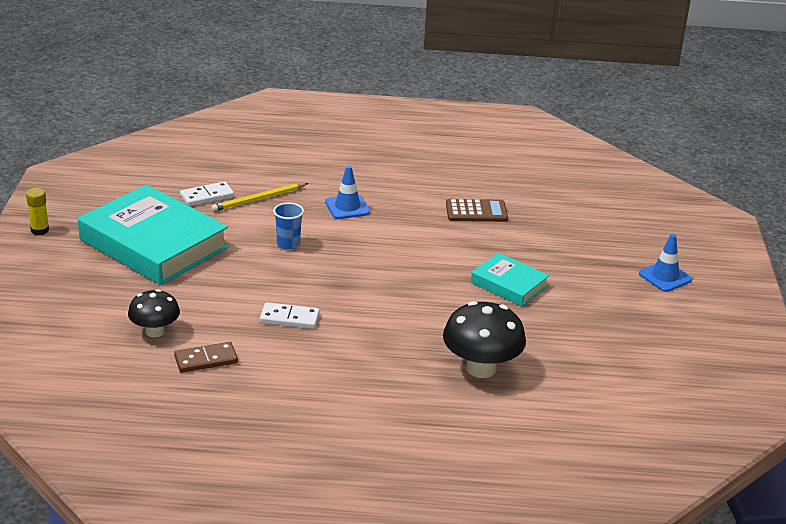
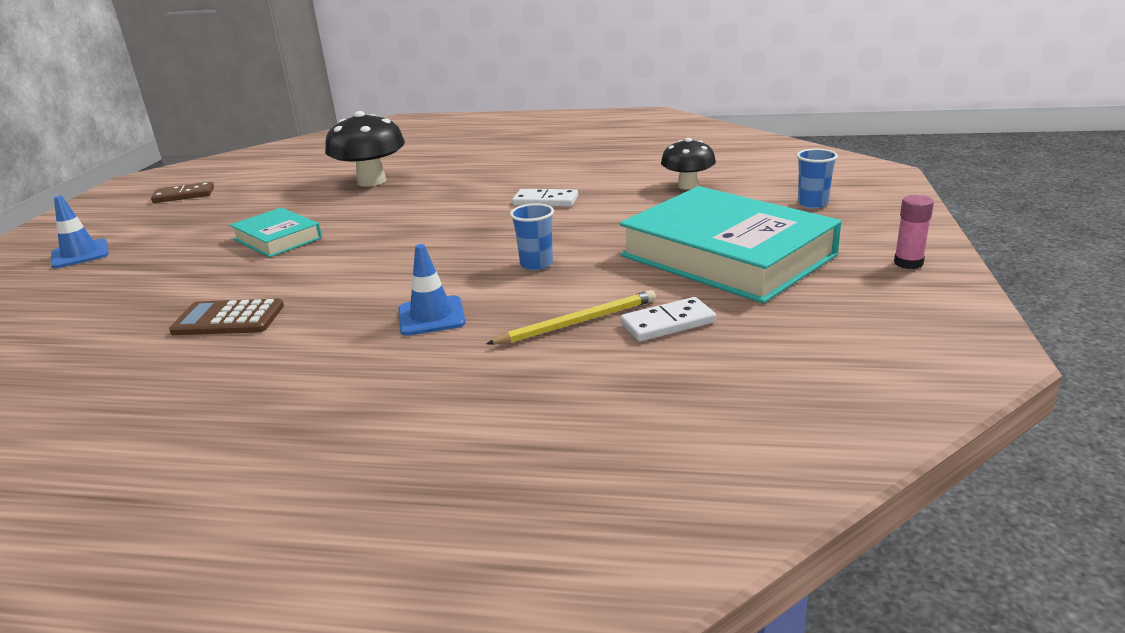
camera: 170 degrees left, 5 degrees down
yellow glue stick [26,188,49,235] -> pink glue stick [894,195,934,269]
brown domino [174,342,238,373] -> brown domino moved to [151,182,214,203]
none -> blue cup [797,149,838,208]

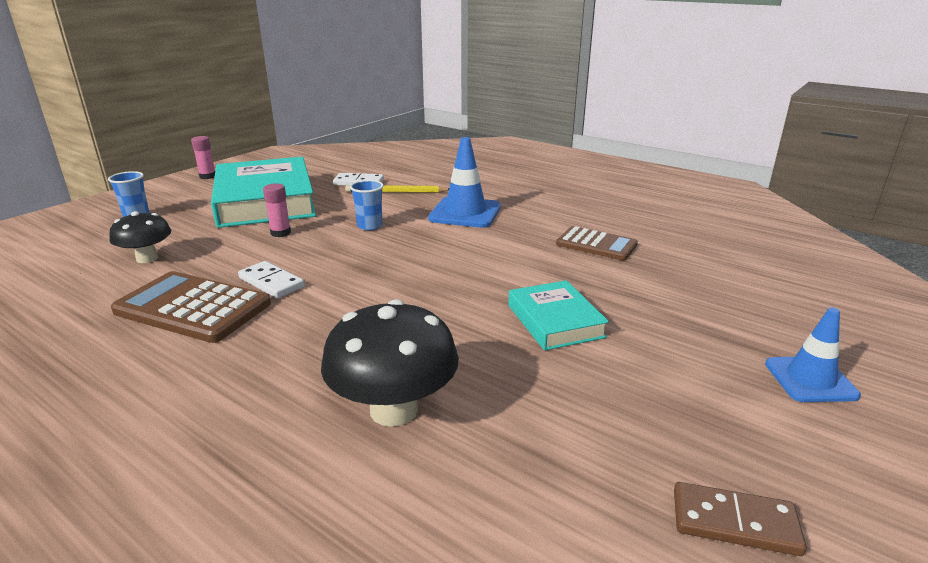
camera: 155 degrees left, 0 degrees up
blue traffic cone [398,244,466,336] -> blue traffic cone [428,137,501,228], size x1.52
none -> brown calculator [111,271,271,343]
none -> pink glue stick [263,183,291,237]

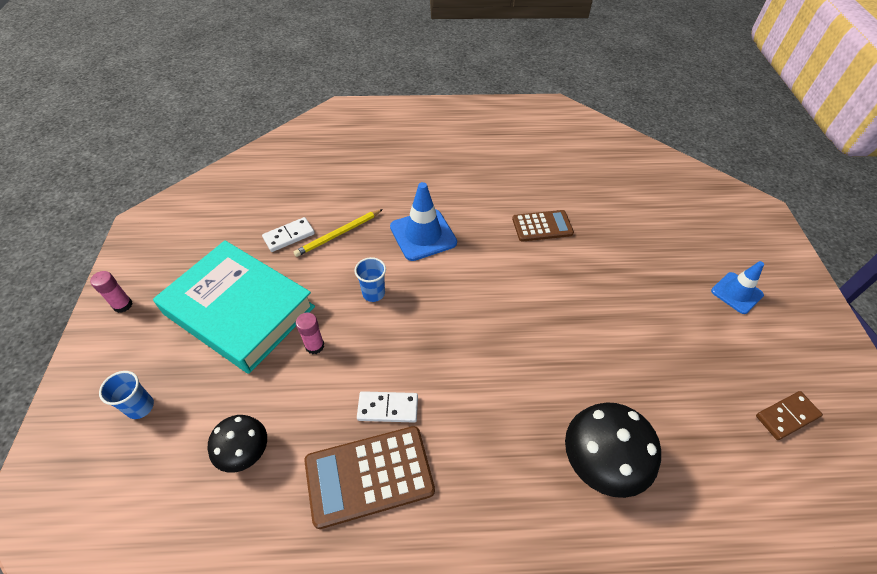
camera: 40 degrees left, 25 degrees up
turquoise book [508,280,609,350] -> none

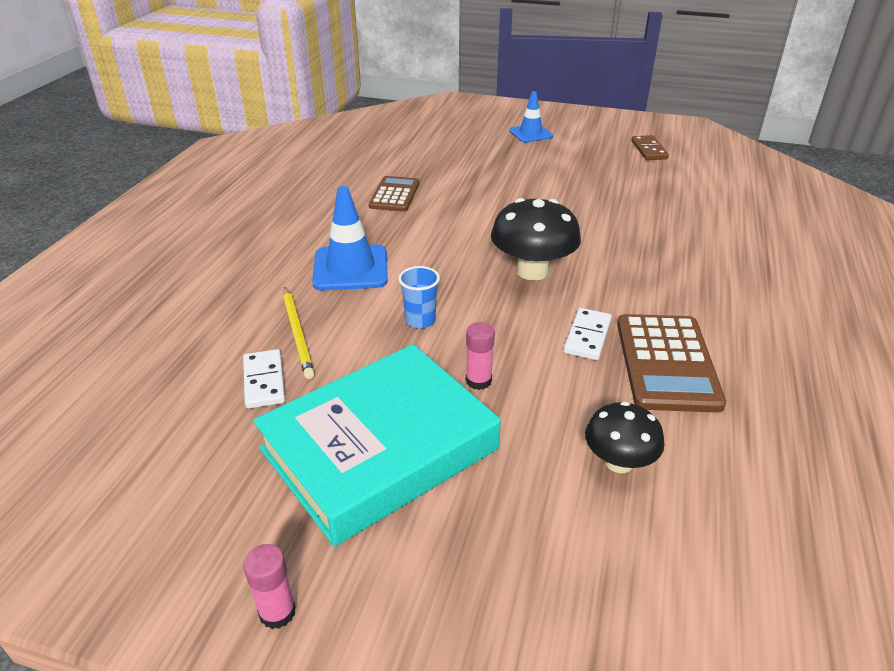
camera: 70 degrees left, 15 degrees down
blue cup [99,371,154,419] -> none
black mushroom [565,402,661,498] -> black mushroom moved to [491,198,581,281]

